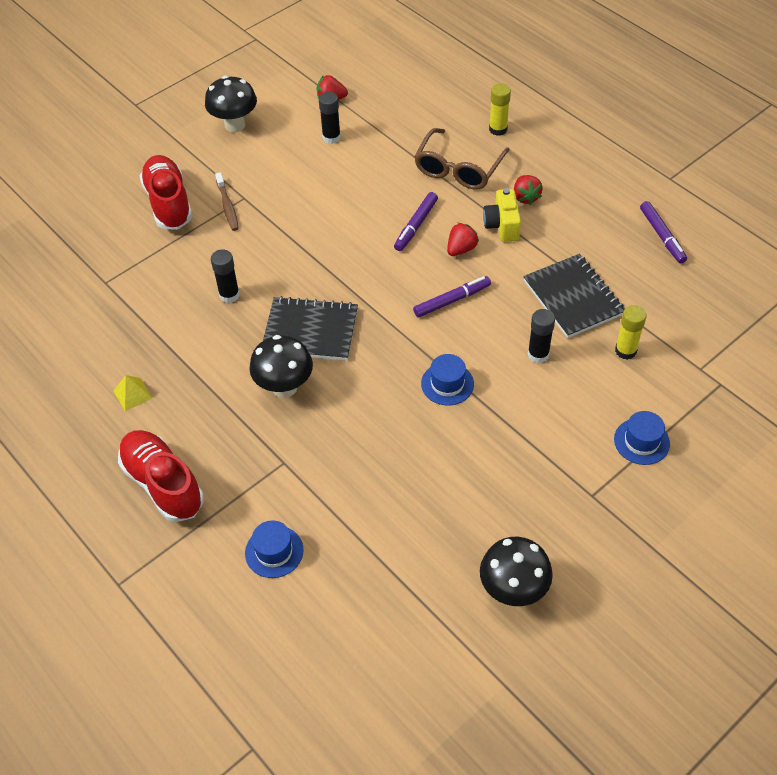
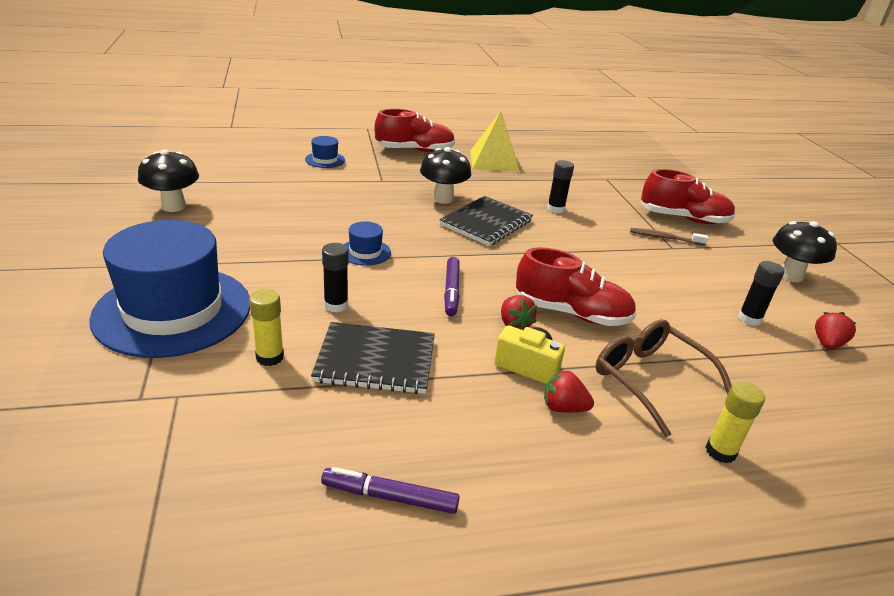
camera: 115 degrees right, 20 degrees down
yellow pyramid [114,375,152,411] -> yellow pyramid [470,111,520,172], size x2.19
purple marker [394,192,438,251] -> red shoe [516,247,636,326]
blue hat [614,411,670,465] -> blue hat [89,220,250,358], size x2.46

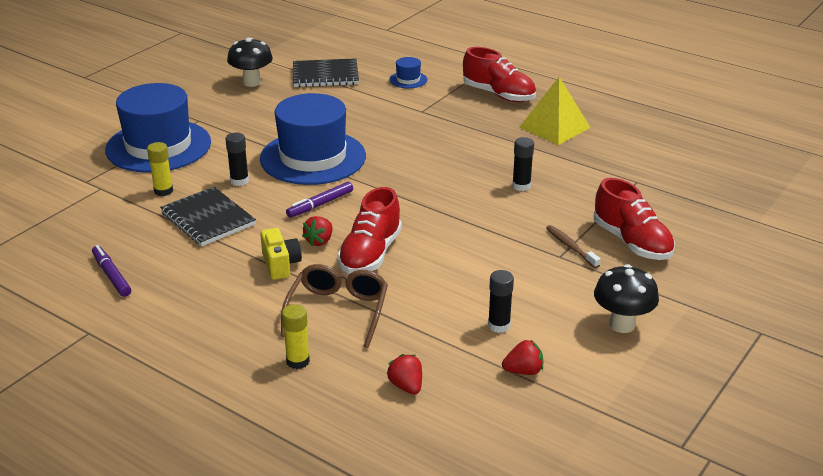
camera: 50 degrees right, 0 degrees up
blue hat [344,221,391,266] -> blue hat [260,93,366,185], size x2.46
black mushroom [420,147,471,204] -> none
black notebook [439,196,533,246] -> black notebook moved to [293,58,359,87]
red shoe [516,247,636,326] -> red shoe turned 45 degrees clockwise [337,187,402,274]
red strawberry [544,369,594,412] -> red strawberry moved to [387,354,422,395]

